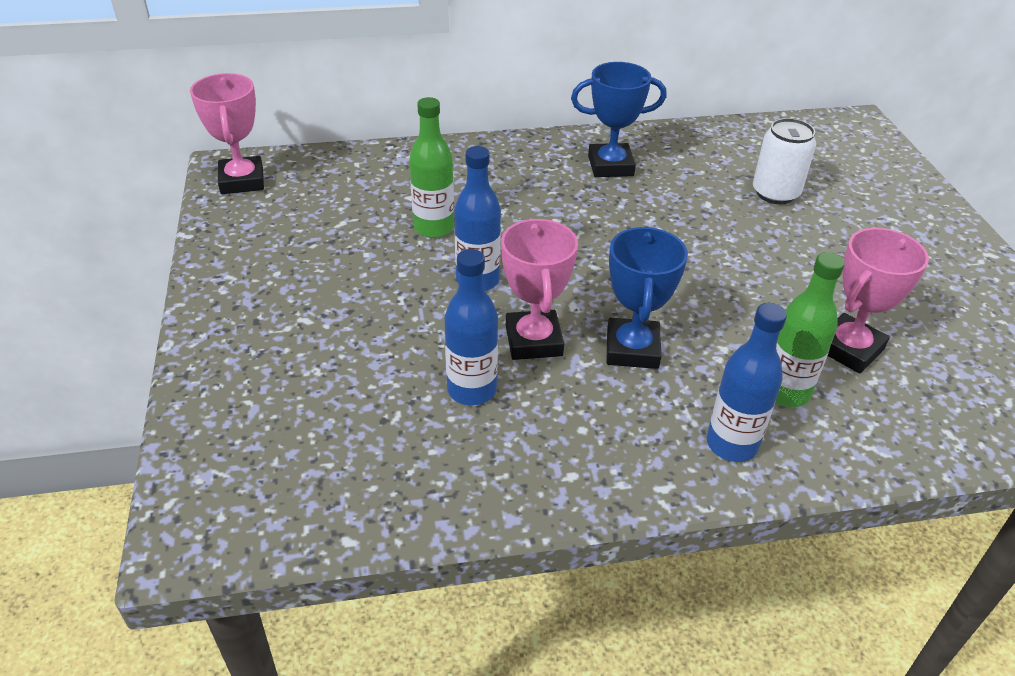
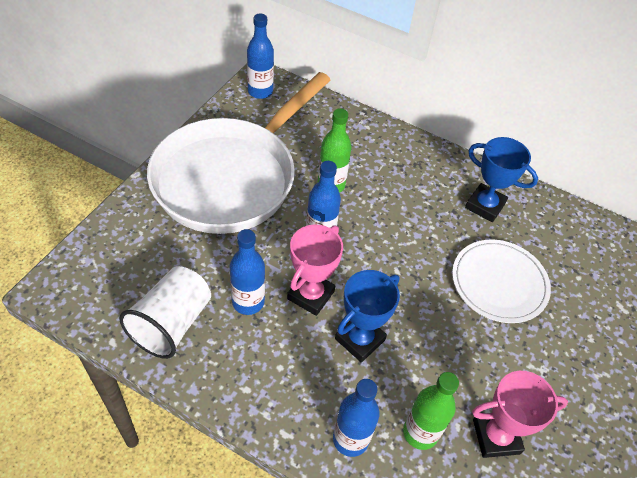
camera: 35 degrees right, 10 degrees up
pink trophy [190,73,264,194] -> blue bottle [247,14,274,99]
white can [753,118,816,204] -> none
none -> white cup [119,266,211,359]
none -> white pan [147,72,331,234]
none -> white plate [452,239,551,323]

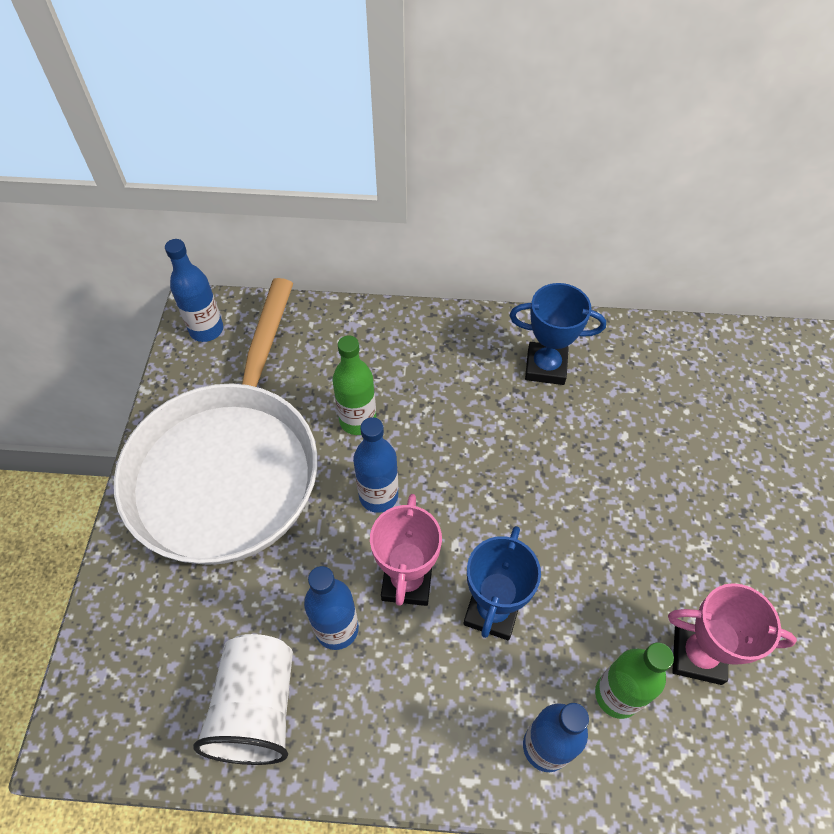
camera: 20 degrees left, 5 degrees up
white plate [452,239,551,323] -> none
pink trophy [472,371,568,458] -> pink trophy turned 45 degrees clockwise [668,583,797,685]

